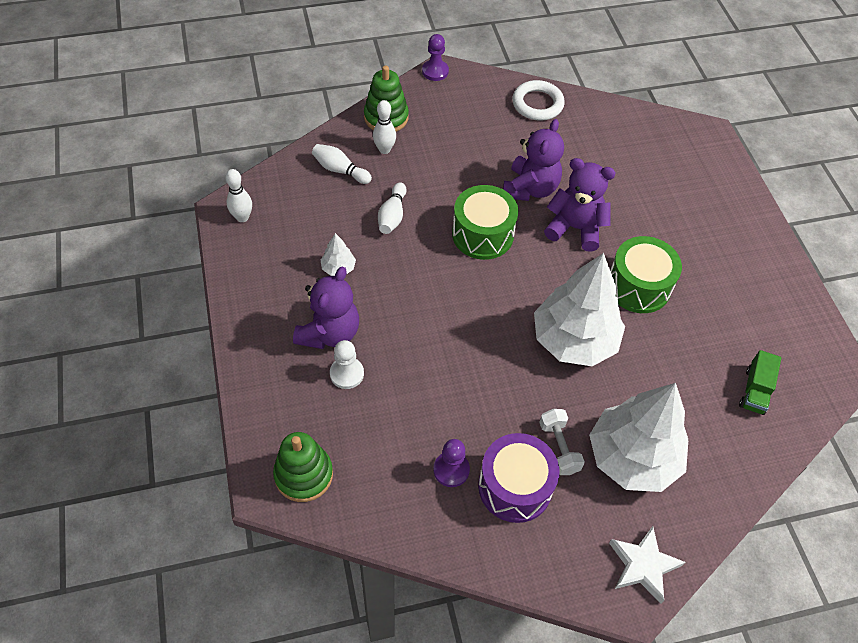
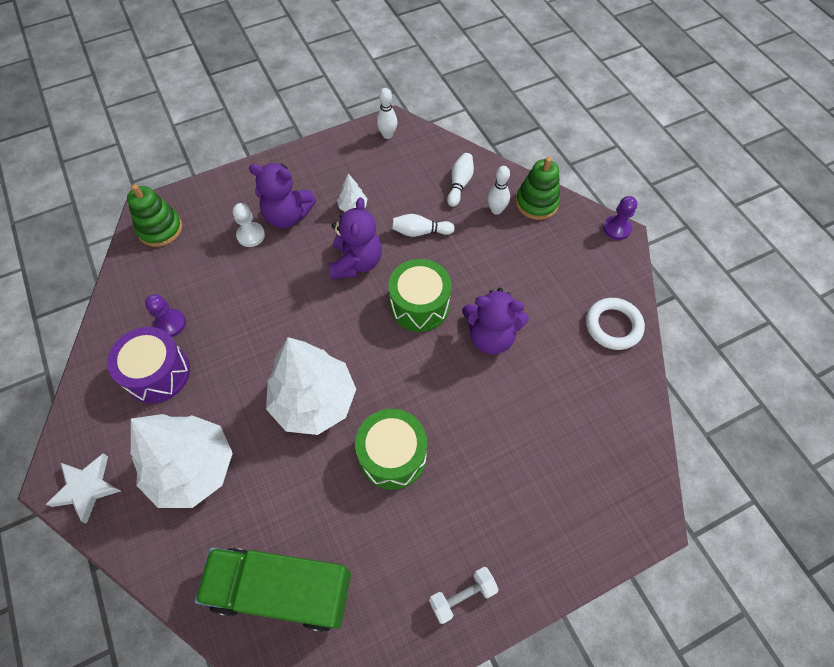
camera: 80 degrees right, 5 degrees up
white dumbbell [539,409,585,475] -> white dumbbell moved to [429,567,499,624]
purple teddy bear [544,158,616,252] -> purple teddy bear moved to [329,197,382,279]
green truck [739,350,781,415] -> green truck [195,548,351,632], size x2.16

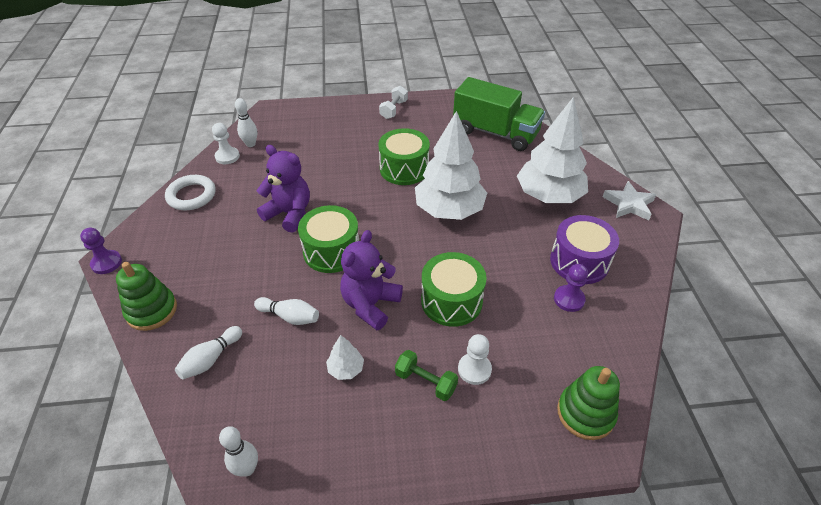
camera: 160 degrees left, 15 degrees down
purple teddy bear [249,163,316,228] -> green dumbbell [395,350,458,401]
white dumbbell [429,567,499,624] -> white dumbbell turned 60 degrees counterclockwise [379,86,408,119]
white bowling pin [487,166,510,215] -> white bowling pin moved to [235,98,257,147]
none -> white pawn [212,123,240,164]
none -> green drum [421,252,487,327]

